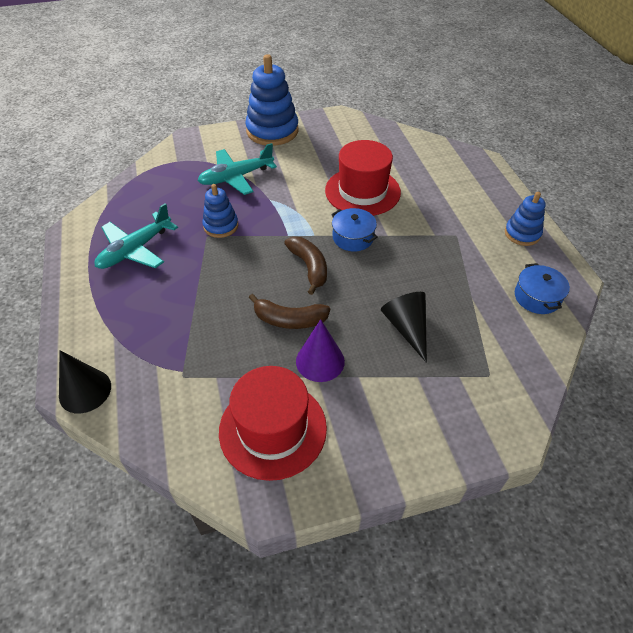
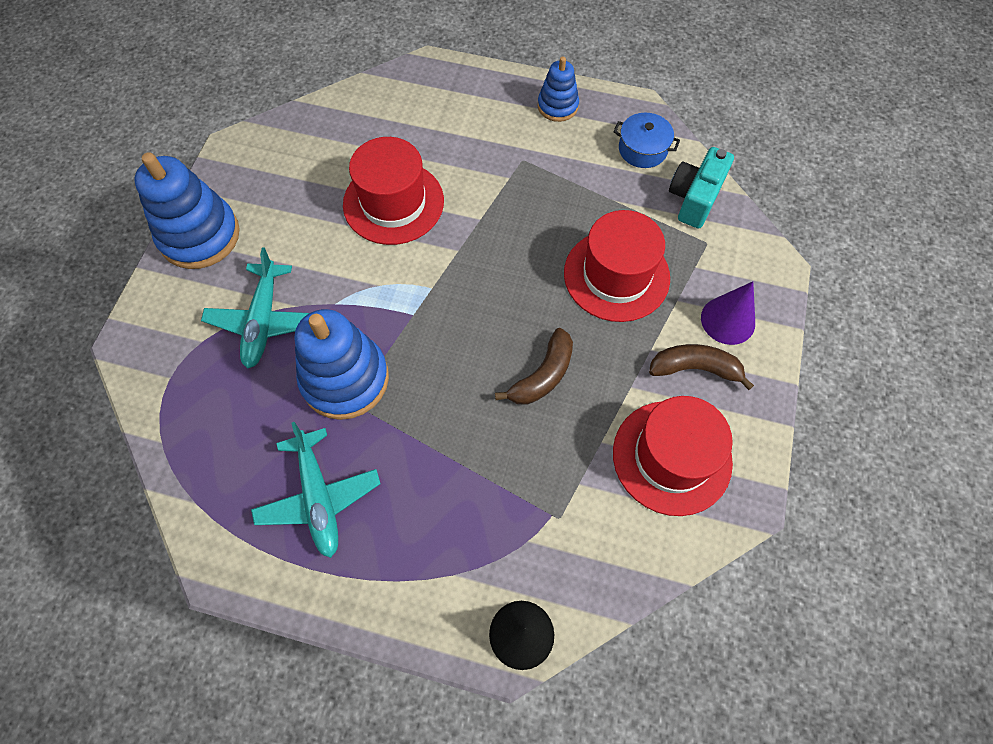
camera: 60 degrees left, 15 degrees up
blue stacking toy [202,184,238,238] -> blue stacking toy [295,309,389,420], size x1.78
brown banana [284,237,327,295] -> brown banana moved to [649,344,754,390]
purple cone [296,319,345,382] -> purple cone moved to [701,281,755,345]
blue pot [331,208,378,251] -> none
black cone [381,292,427,363] -> red hat [564,210,670,322]
none -> turquoise camera [669,147,734,229]

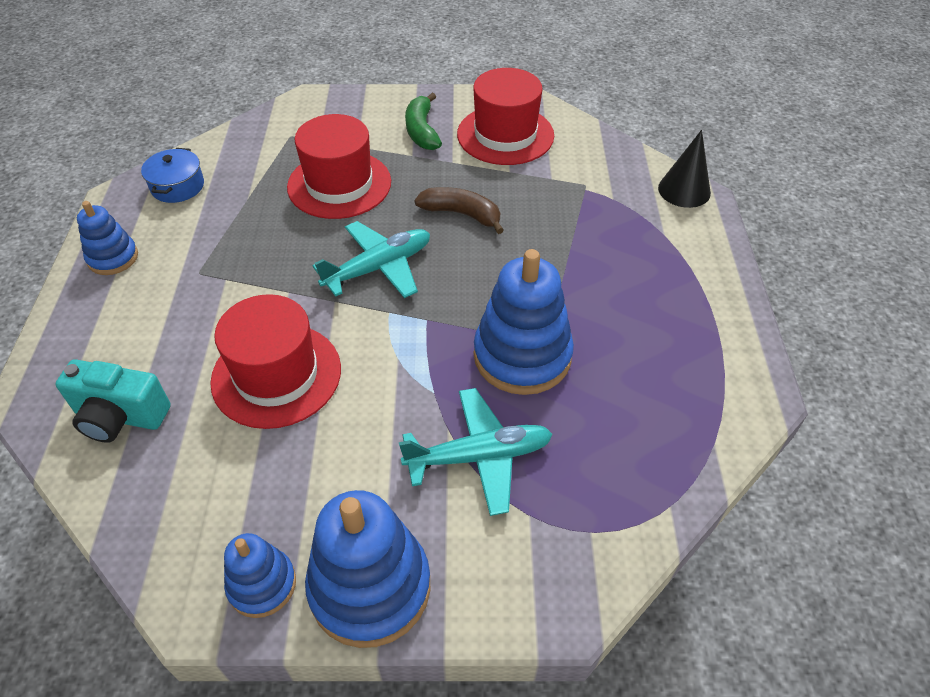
camera: 105 degrees left, 15 degrees down
turquoise plane [251,422,381,558] -> turquoise plane moved to [313,221,430,298]
brown banana [649,344,754,390] -> green banana [405,93,442,150]
turquoise camera [669,147,734,229] -> turquoise camera moved to [55,359,171,443]
purple cone [701,281,755,345] -> none
none -> blue stacking toy [224,533,296,618]

